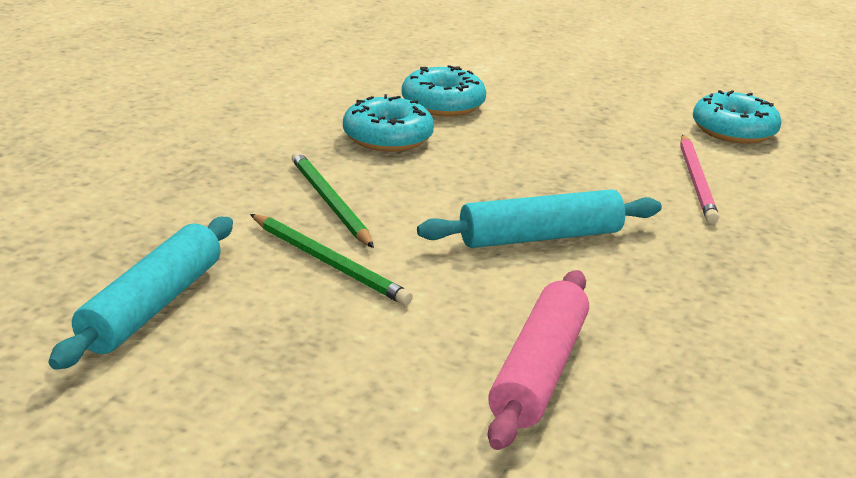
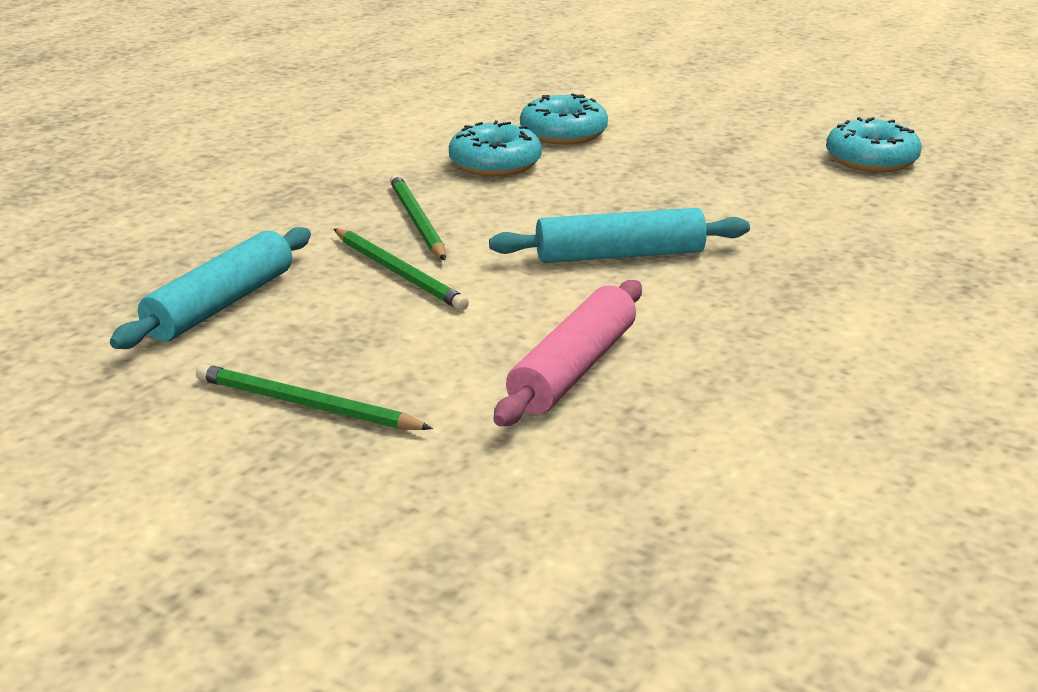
camera: 10 degrees right, 0 degrees up
pink pencil [680,135,719,224] -> none
none -> green pencil [196,364,433,430]

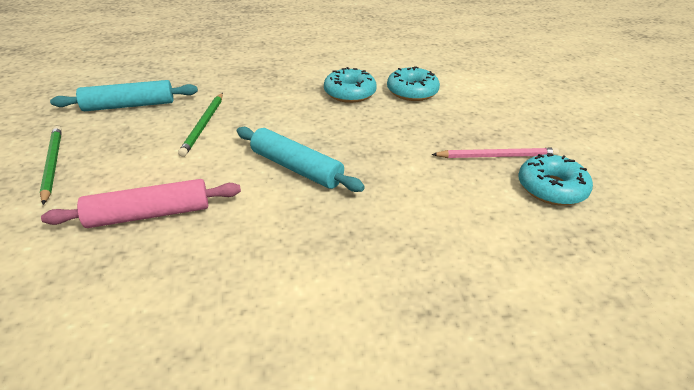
camera: 45 degrees right, 10 degrees up
green pencil [390,174,446,260] -> none
none -> pink pencil [431,148,559,158]

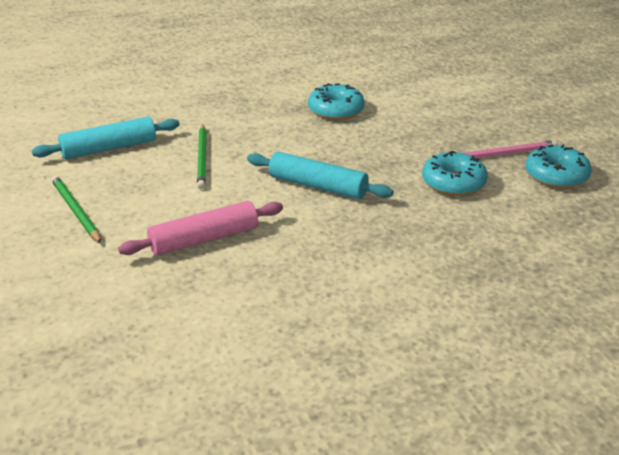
camera: 10 degrees left, 5 degrees down
turquoise donut [387,66,440,101] -> turquoise donut moved to [422,150,488,196]

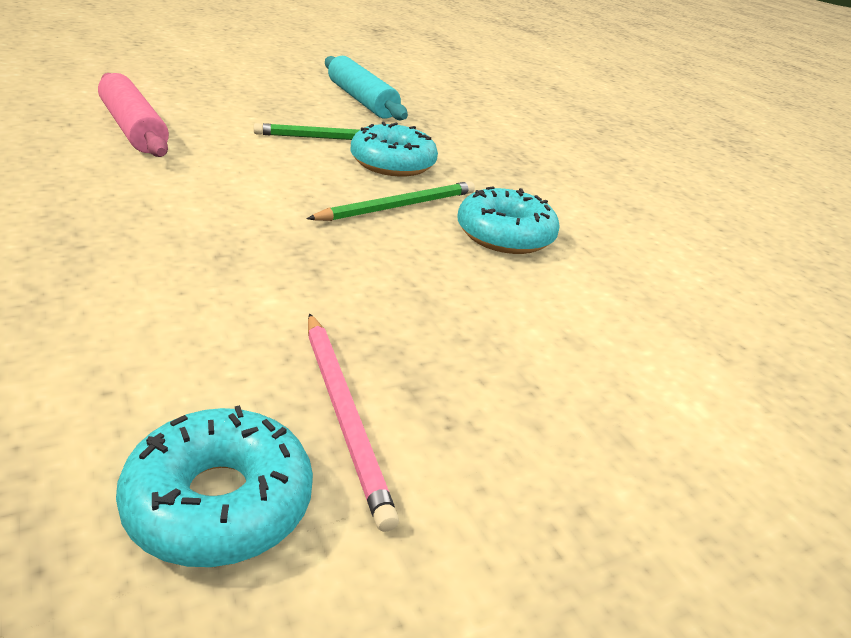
camera: 80 degrees right, 0 degrees up
green pencil [51,175,101,243] -> green pencil moved to [306,181,475,221]
turquoise rolling pin [247,152,393,199] -> none
turquoise donut [422,150,488,196] -> turquoise donut moved to [351,122,438,176]

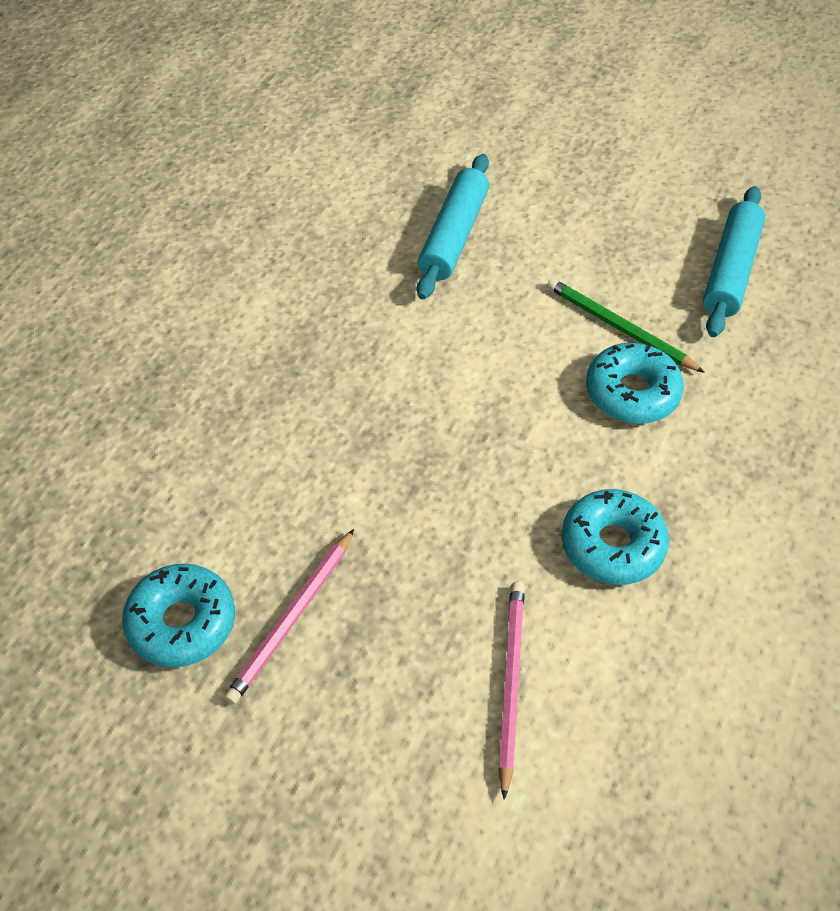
camera: 55 degrees right, 20 degrees up
pink rolling pin [98,73,169,157] -> turquoise rolling pin [417,154,489,299]
green pencil [306,181,475,221] -> none
none -> pink pencil [498,582,525,800]

